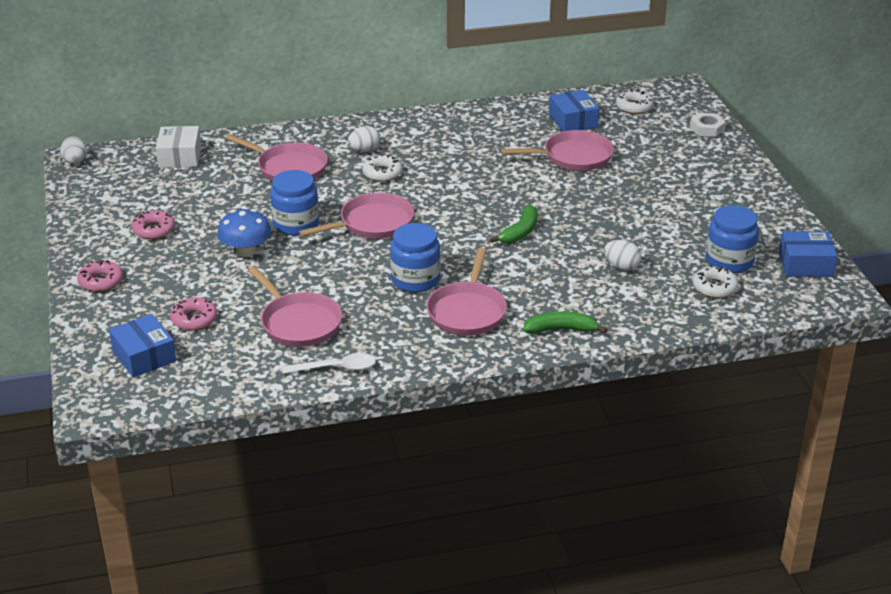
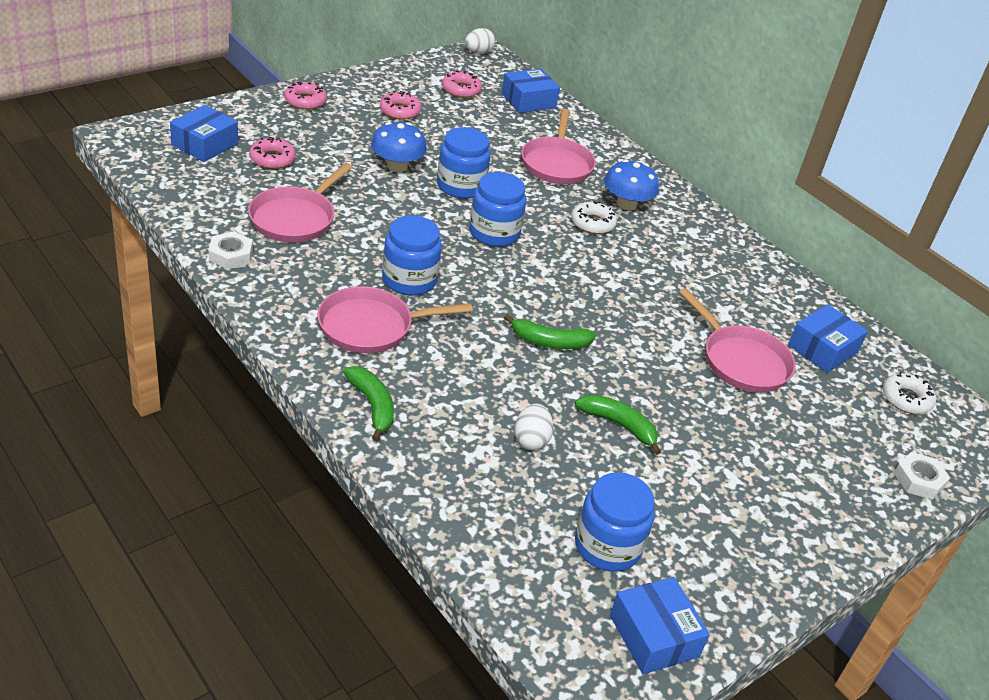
camera: 60 degrees right, 5 degrees up
white box [156,126,201,168] -> blue box [502,69,560,113]
white spoon [282,353,376,374] -> white nut [209,231,253,269]
pink pan [299,193,414,239] -> blue jar [469,172,526,247]
white egg [348,126,380,152] -> blue mushroom [604,159,659,210]
white donut [693,265,739,298] -> none
none -> pink donut [442,71,482,98]
none -> green banana [575,394,661,455]

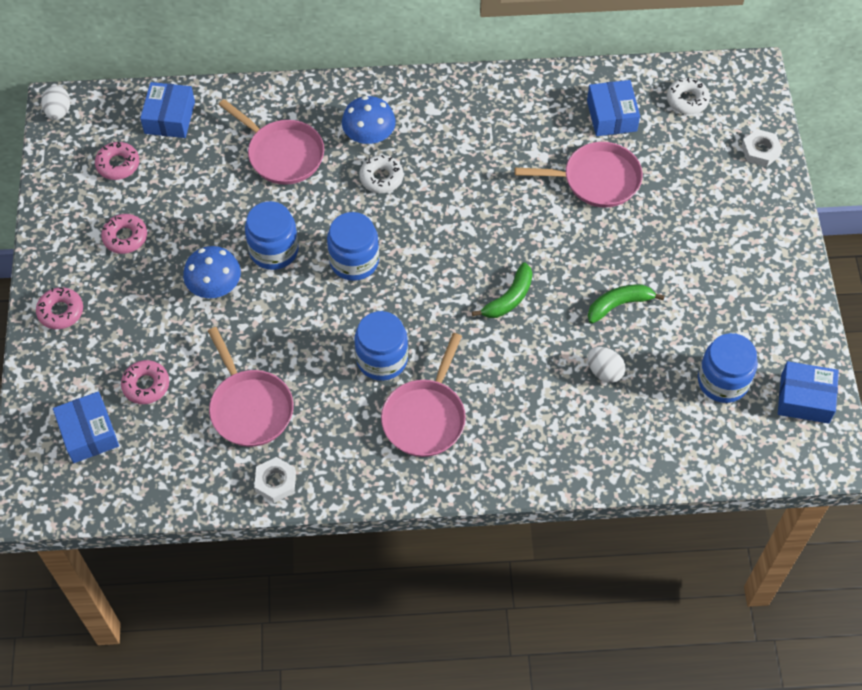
camera: 50 degrees left, 20 degrees up
green banana [343,366,394,441] -> none

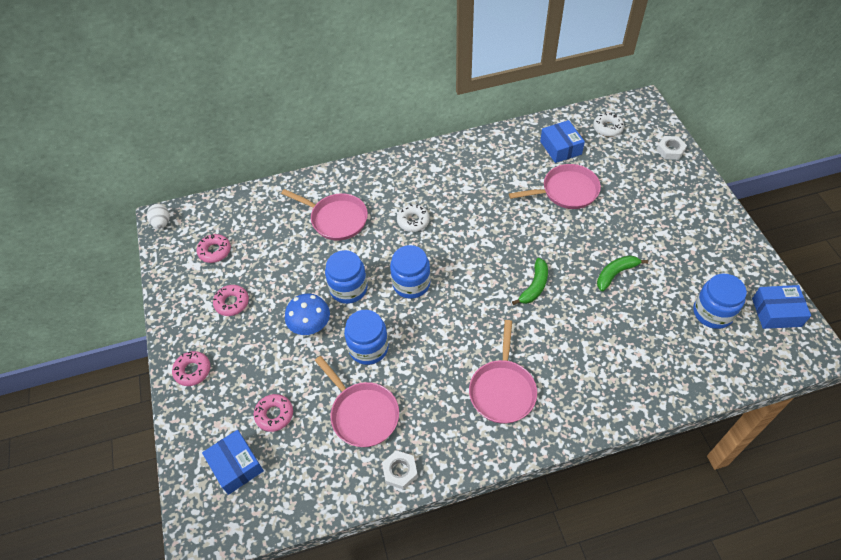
camera: 10 degrees left, 5 degrees down
blue box [140,82,195,138] -> none
blue mushroom [342,96,396,144] -> none
blue jar [354,311,408,381] -> blue jar moved to [344,310,389,365]
white egg [587,347,626,383] -> none

